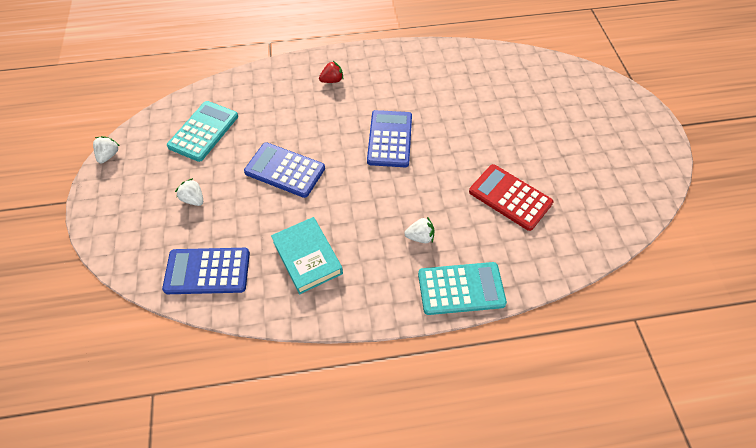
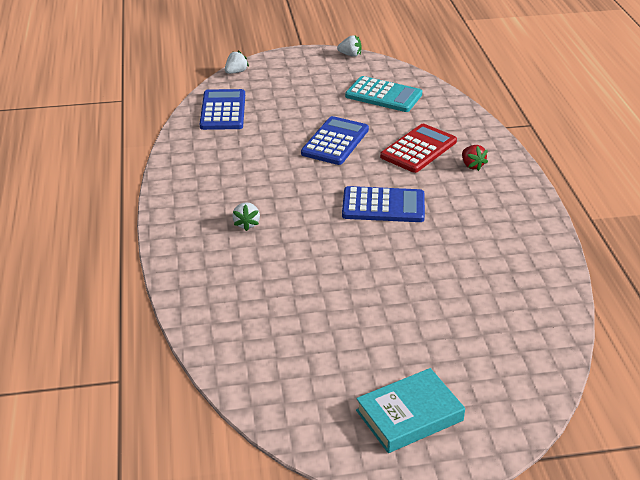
camera: 90 degrees right, 20 degrees down
white strawberry [175,178,203,206] -> white strawberry moved to [225,51,249,74]
turquoise book [271,217,343,294] -> turquoise book moved to [356,368,465,453]
turquoise calculator [418,262,507,315] -> none
red calculator [469,164,553,231] -> red calculator moved to [380,124,457,173]

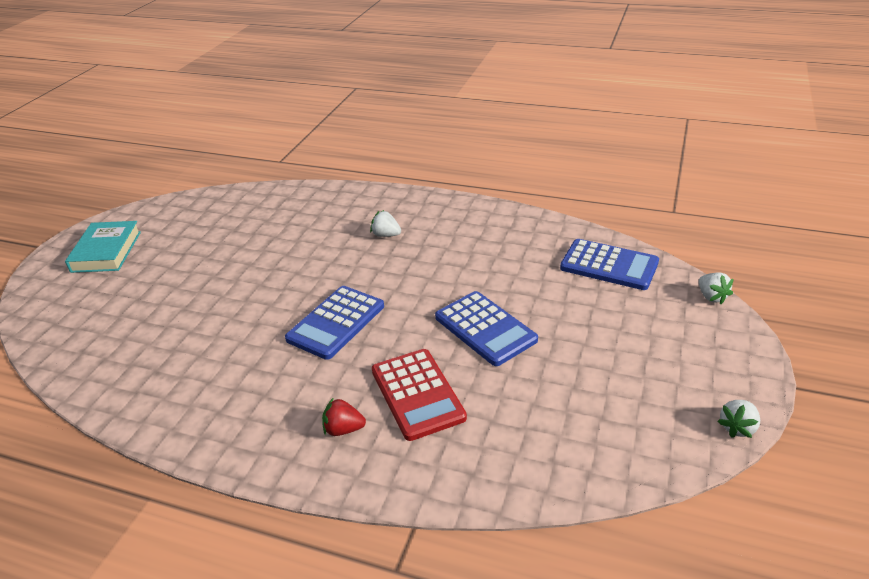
camera: 120 degrees right, 0 degrees up
turquoise calculator [345,76,422,112] -> none

